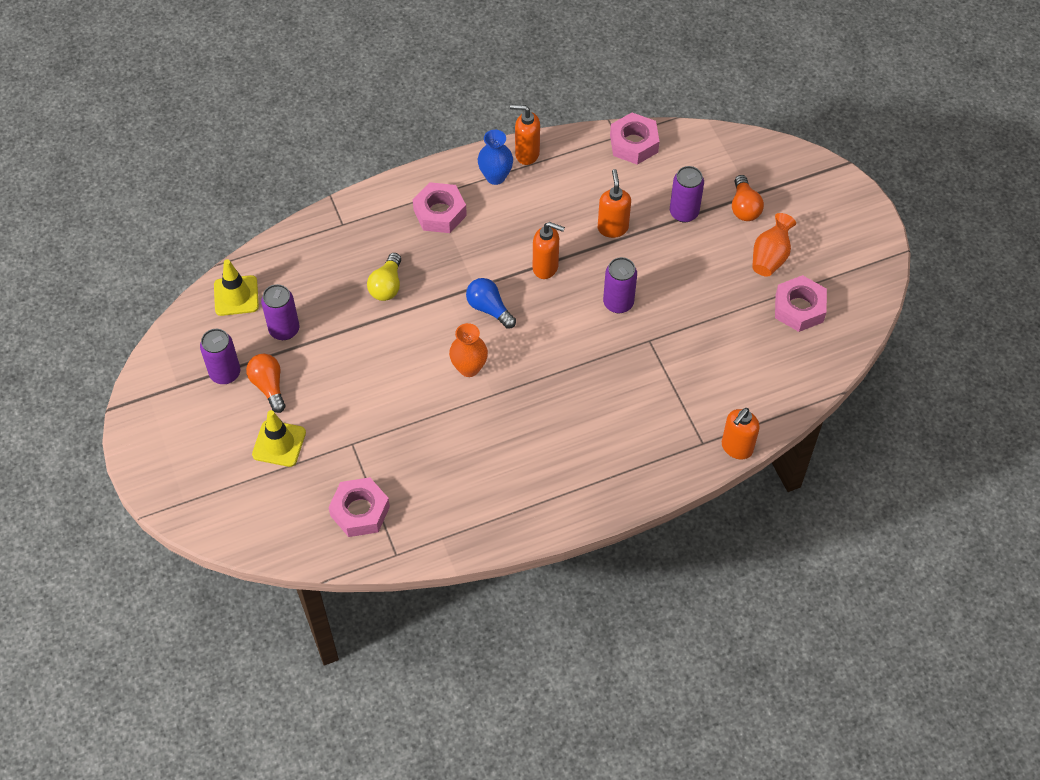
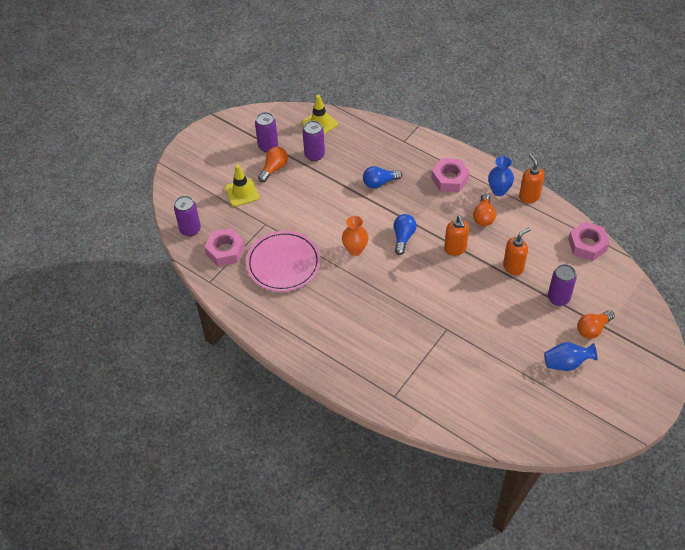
camera: 60 degrees right, 5 degrees down
yellow light bulb [367,253,401,301] -> blue light bulb [363,166,402,189]
purple can [603,257,637,313] -> purple can moved to [174,196,201,237]
orange soap dispenser [722,408,760,459] -> none
orange vase [752,213,796,277] -> blue vase [544,342,597,371]
pink nut [775,275,827,332] -> none
none -> pink plate [246,231,321,292]
none -> orange light bulb [473,194,496,226]

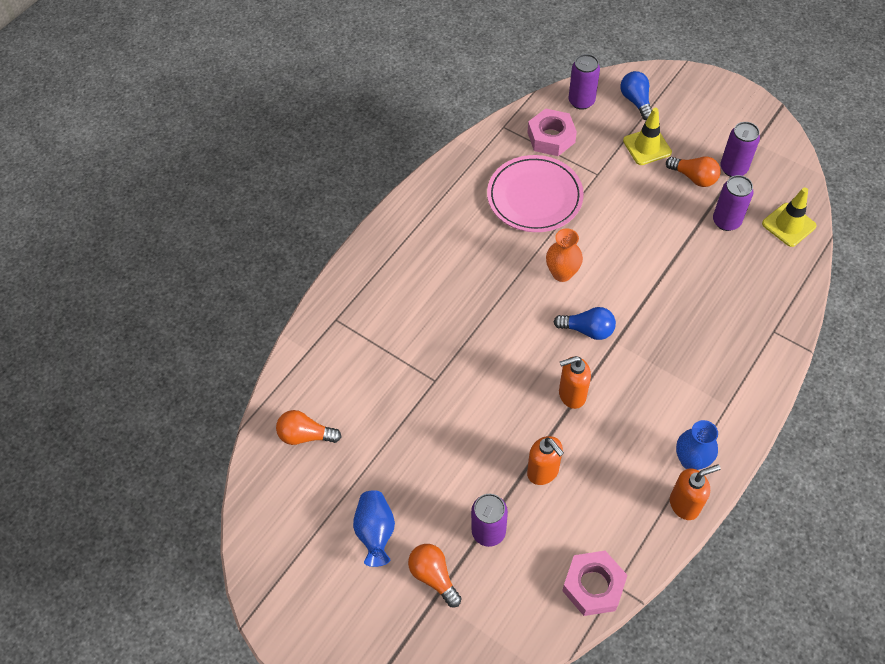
camera: 90 degrees right, 5 degrees up
blue light bulb [363,166,402,189] -> blue light bulb moved to [620,71,652,120]
pink nut [431,158,470,192] -> none
orange light bulb [473,194,496,226] -> orange light bulb moved to [276,410,341,445]

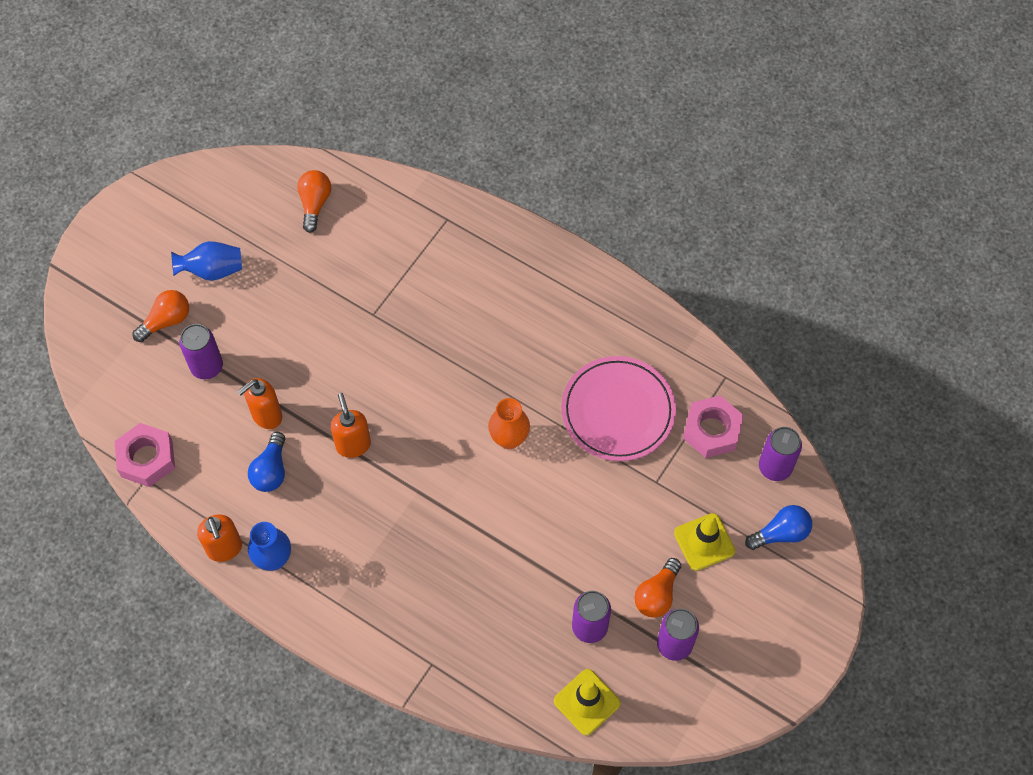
camera: 85 degrees right, 5 degrees up
blue light bulb [553,307,616,340] -> blue light bulb moved to [248,432,285,492]

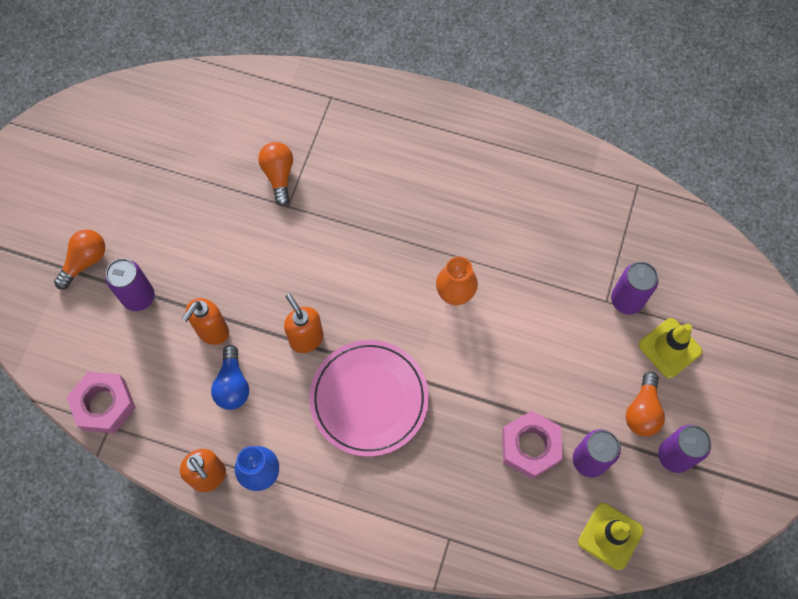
camera: 15 degrees left, 5 degrees up
blue vase [171,241,242,281] -> none
orange light bulb [297,170,331,233] -> orange light bulb moved to [258,142,293,206]
pink plate [561,356,676,461] -> pink plate moved to [309,340,429,457]
pink nut [683,395,744,458] -> pink nut moved to [502,411,563,479]
blue light bulb [745,505,812,550] -> none
purple can [759,427,802,481] -> purple can moved to [611,262,658,314]

